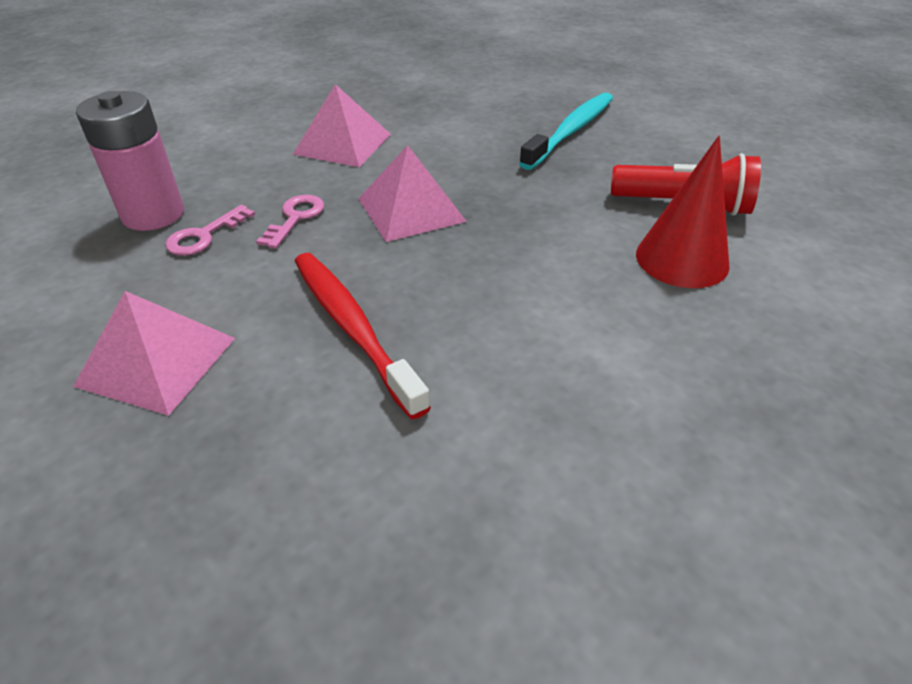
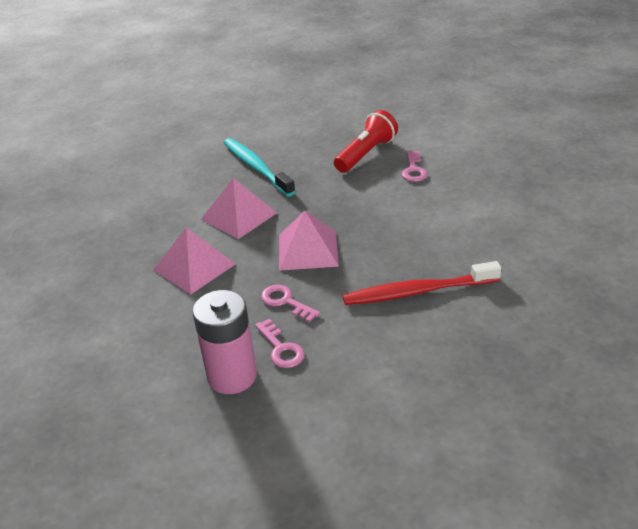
camera: 65 degrees left, 5 degrees down
pink pyramid [73,291,235,416] -> pink pyramid moved to [201,178,277,239]
red cone [636,136,730,288] -> pink key [402,151,428,182]

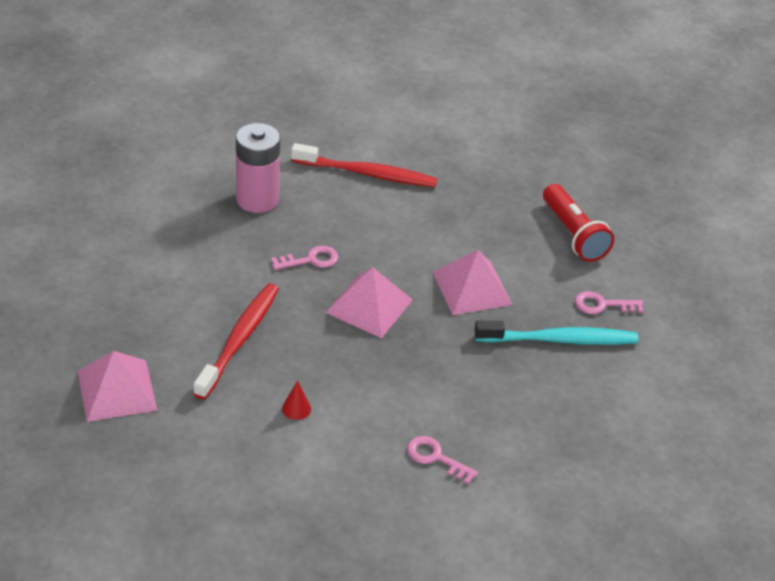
camera: 115 degrees right, 5 degrees up
pink pyramid [153,228,236,294] -> pink pyramid moved to [78,351,157,422]
pink key [255,319,305,368] -> pink key moved to [575,291,643,314]
red flashlight [334,110,398,173] -> red flashlight moved to [543,184,614,262]
none -> red cone [282,380,311,420]
none -> red toothbrush [291,143,437,187]

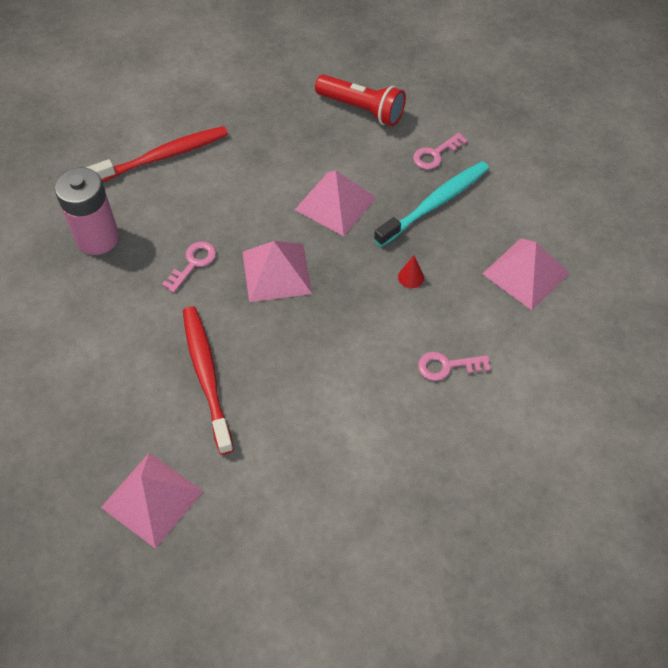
camera: 35 degrees left, 15 degrees up
red cone [282,380,311,420] -> red cone moved to [398,255,424,288]
none -> pink pyramid [482,238,570,310]

